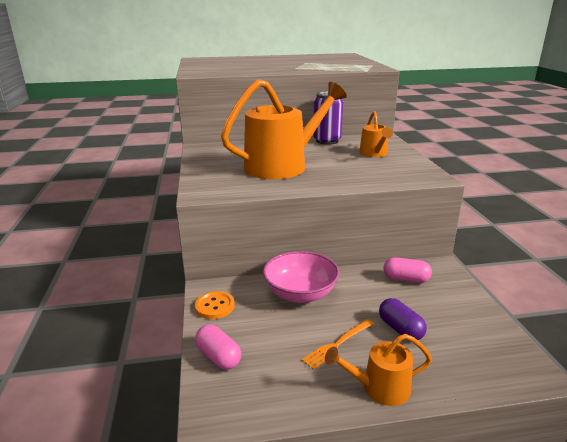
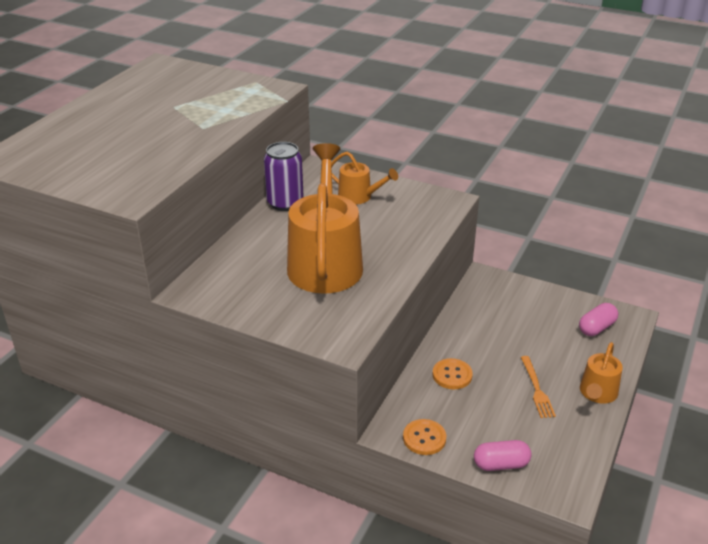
camera: 55 degrees left, 10 degrees up
pink bowl [263,251,339,303] -> orange button [432,358,473,389]
purple capsule [379,298,427,340] -> none
pink capsule [383,257,432,283] -> pink capsule moved to [579,303,618,336]

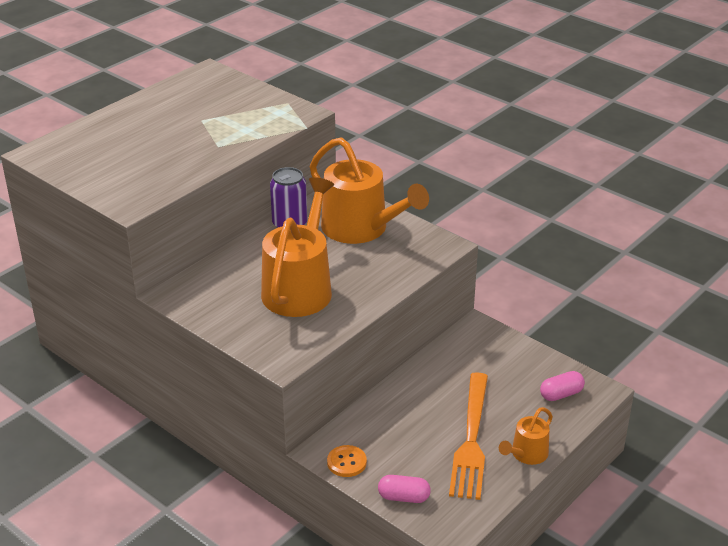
camera: 15 degrees right, 0 degrees up
orange watering can [331,152,398,204] -> orange watering can [310,137,429,244], size x2.03
orange button [432,358,473,389] -> none
orange fork [521,356,556,418] -> orange fork [449,372,488,500], size x2.14

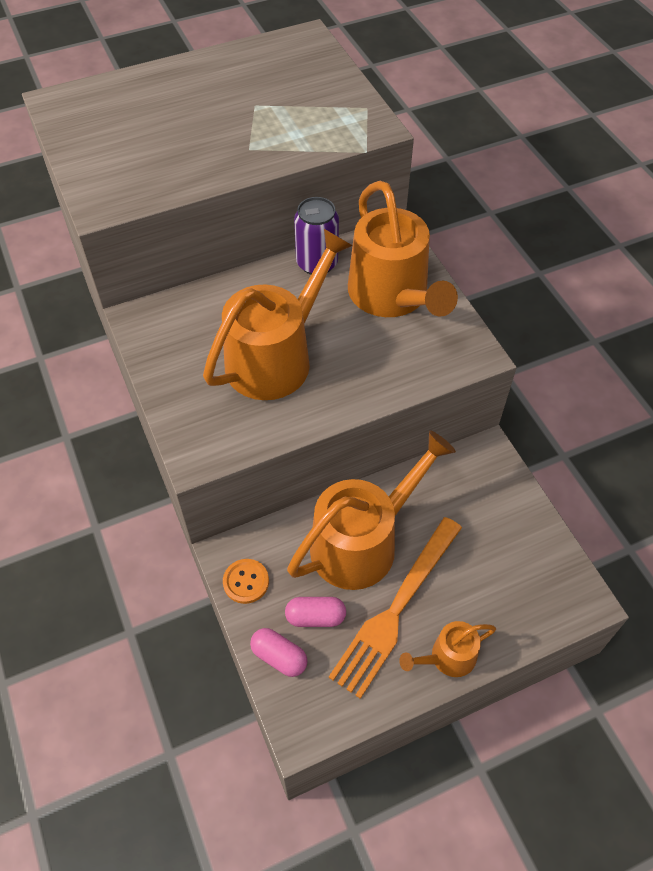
camera: 25 degrees right, 20 degrees up
pink capsule [540,371,585,401] -> pink capsule moved to [285,597,346,627]
none -> orange watering can [287,430,456,590]

